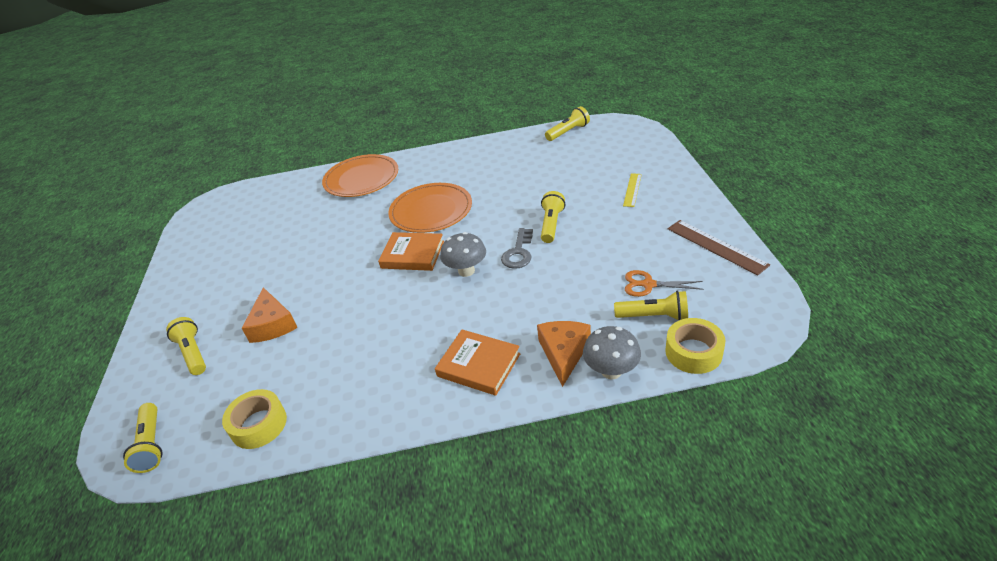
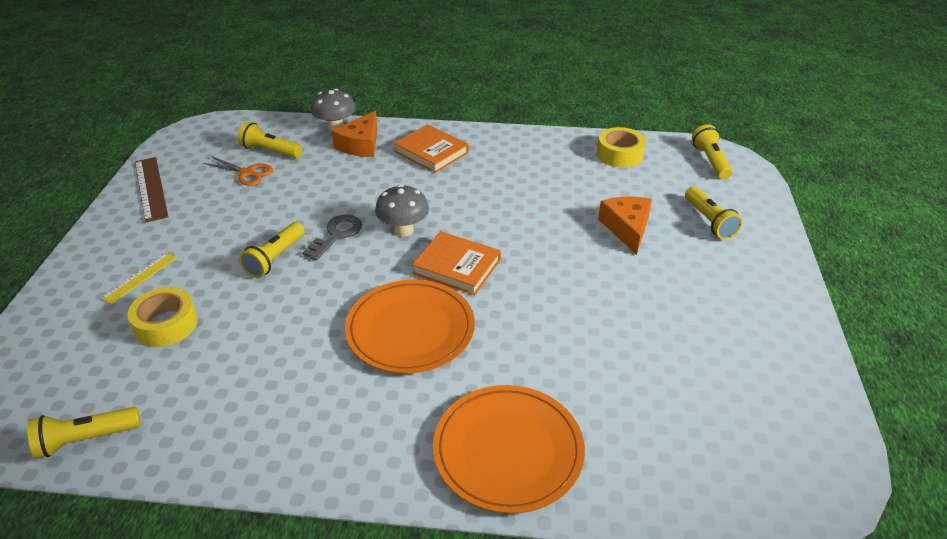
camera: 170 degrees left, 0 degrees up
yellow tape [665,318,725,374] -> yellow tape moved to [127,287,198,347]

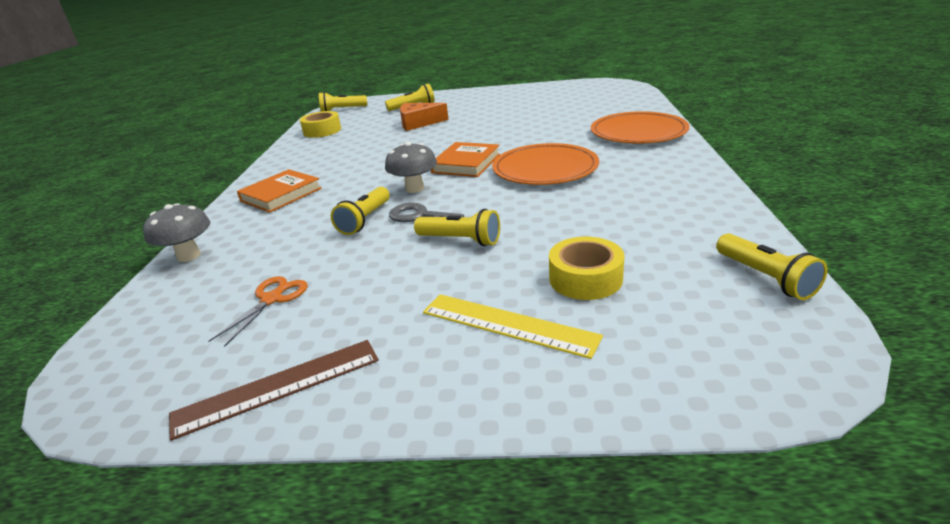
camera: 90 degrees left, 10 degrees down
yellow ruler [101,252,177,304] -> yellow ruler [423,294,603,359], size x1.60
yellow flashlight [238,122,302,158] -> yellow flashlight moved to [331,187,390,235]
orange cheese [331,111,377,157] -> none

